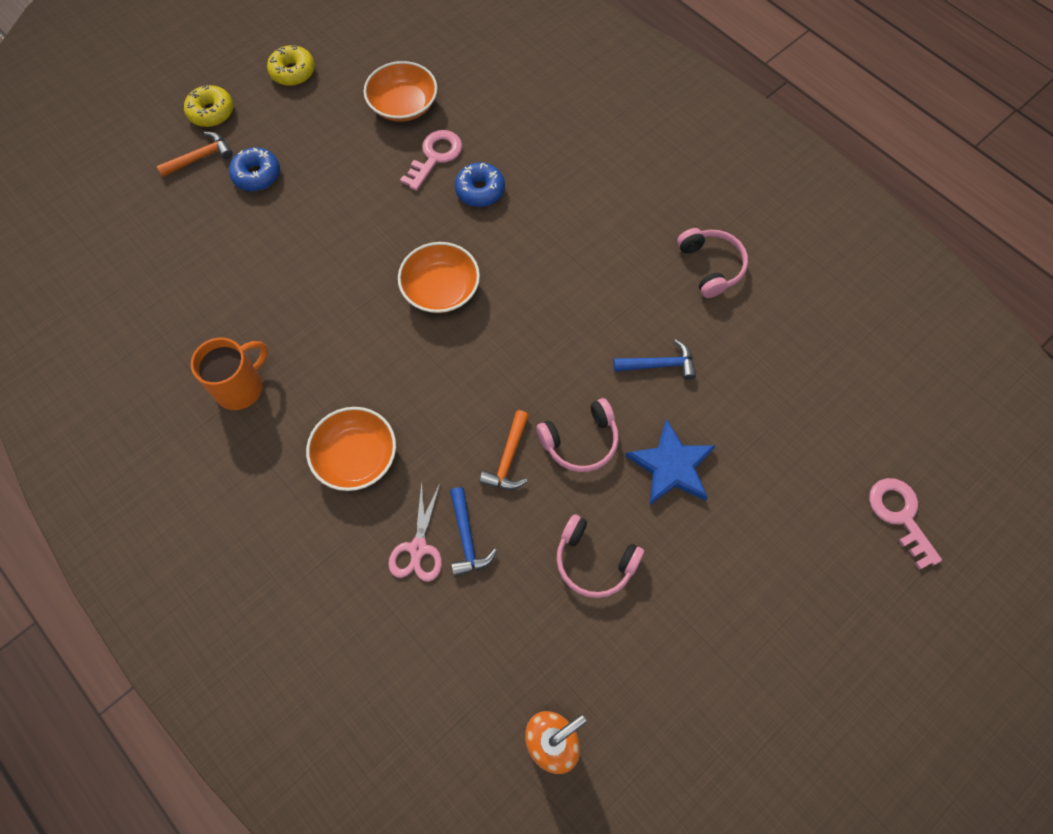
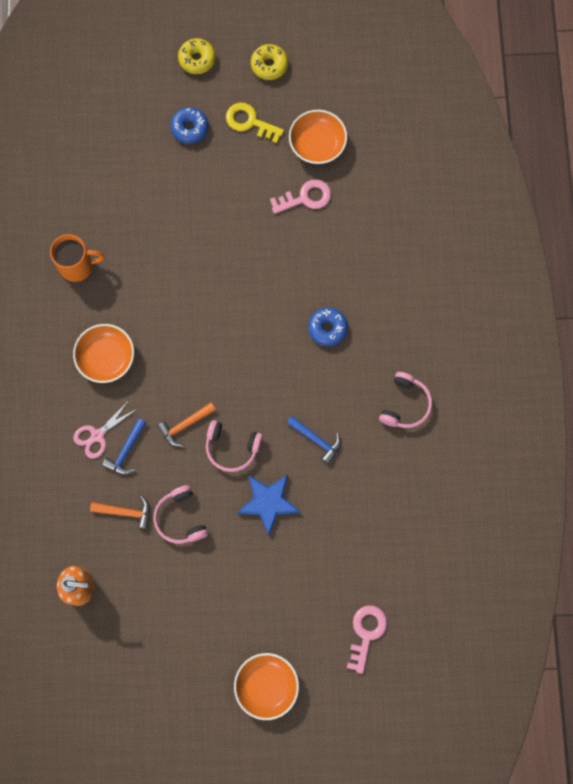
camera: 40 degrees right, 10 degrees up
orange hammer [157,132,233,177] -> orange hammer moved to [90,496,150,529]
orange bowl [398,242,480,313] -> orange bowl moved to [234,653,299,720]
blue donut [455,162,505,207] -> blue donut moved to [308,307,348,346]
none -> yellow key [226,103,284,143]

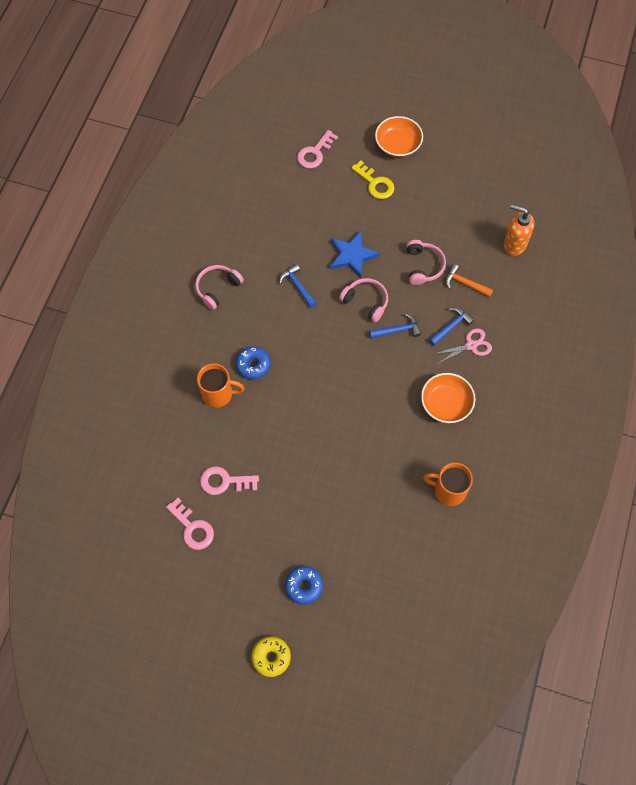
camera: 160 degrees left, 10 degrees down
orange hammer [157,402,216,447] -> blue hammer [369,313,421,339]
yellow key [226,103,284,143] -> yellow key moved to [351,160,395,199]
yellow donut [251,44,288,80] -> none
orange bowl [289,110,347,164] -> pink key [166,498,214,550]
none -> orange mug [197,363,244,408]

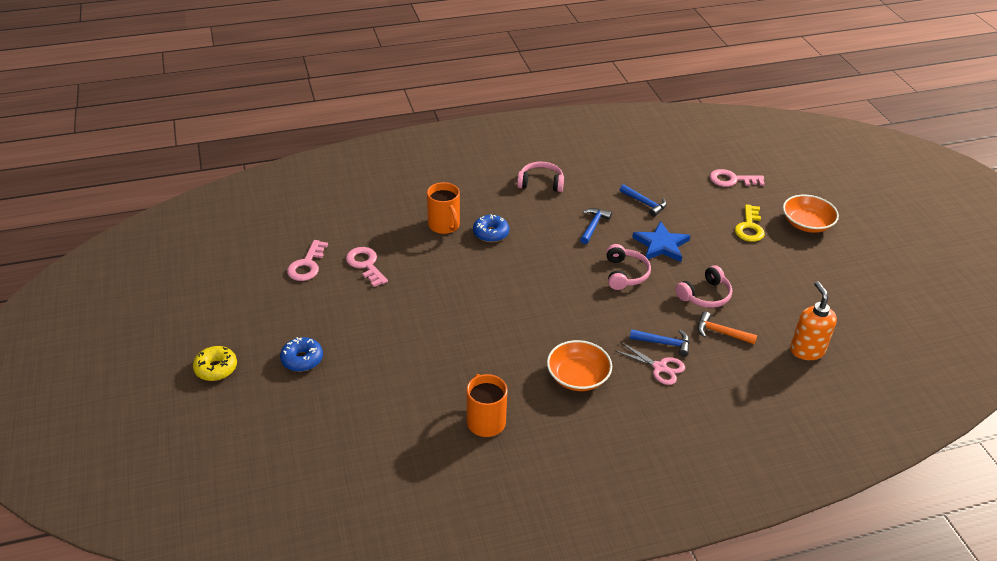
camera: 55 degrees right, 25 degrees down
blue hammer [369,313,421,339] -> blue hammer moved to [620,184,667,217]
orange hammer [445,264,493,297] -> orange hammer turned 60 degrees counterclockwise [697,312,757,344]

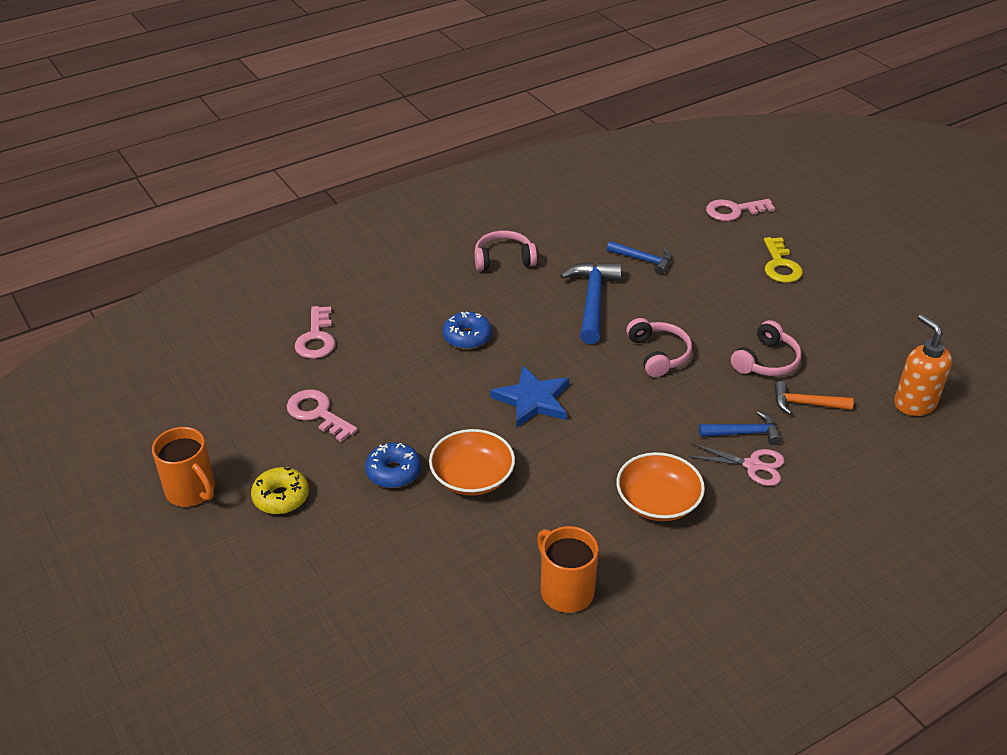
camera: 15 degrees left, 0 degrees up
yellow donut [193,346,237,381] -> yellow donut moved to [251,467,309,514]
blue donut [280,337,323,372] -> blue donut moved to [365,443,421,488]
pink key [287,240,328,281] -> pink key moved to [295,306,335,359]
orange mug [427,182,460,234] -> orange mug moved to [152,427,215,507]
blue hammer [580,208,612,244] -> blue hammer [560,262,622,344], size x1.66
blue star [632,221,690,262] -> blue star moved to [490,365,569,428]
orange bowl [783,195,839,233] -> orange bowl moved to [429,429,515,496]

